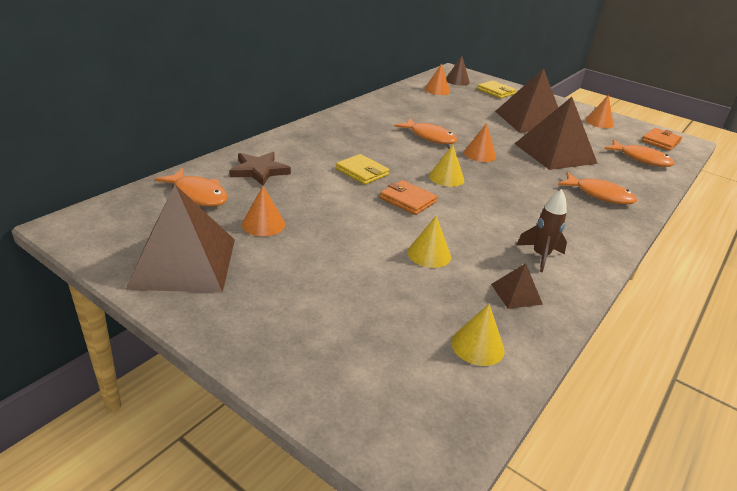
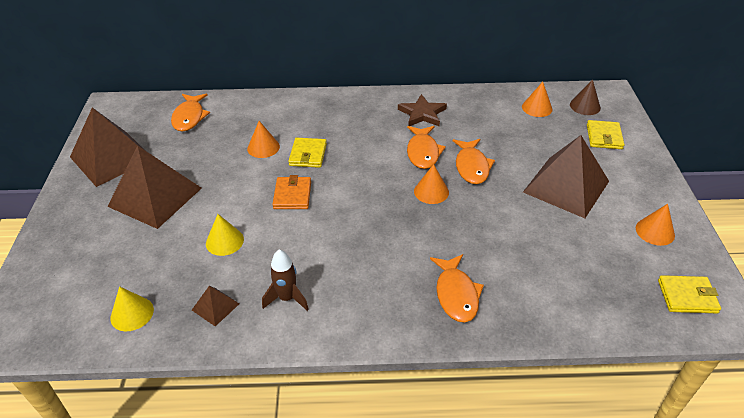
camera: 55 degrees right, 10 degrees up
brown star [229,152,291,186] -> brown star moved to [398,94,447,126]
orange cone [242,186,285,236] -> orange cone moved to [247,121,280,158]
yellow cone [429,145,464,187] -> none
brown pyramid [514,97,598,170] -> brown pyramid moved to [107,146,202,229]
orange fish [604,140,675,167] -> orange fish moved to [453,139,495,184]
orange wallet [642,128,682,151] -> yellow wallet [658,275,721,313]

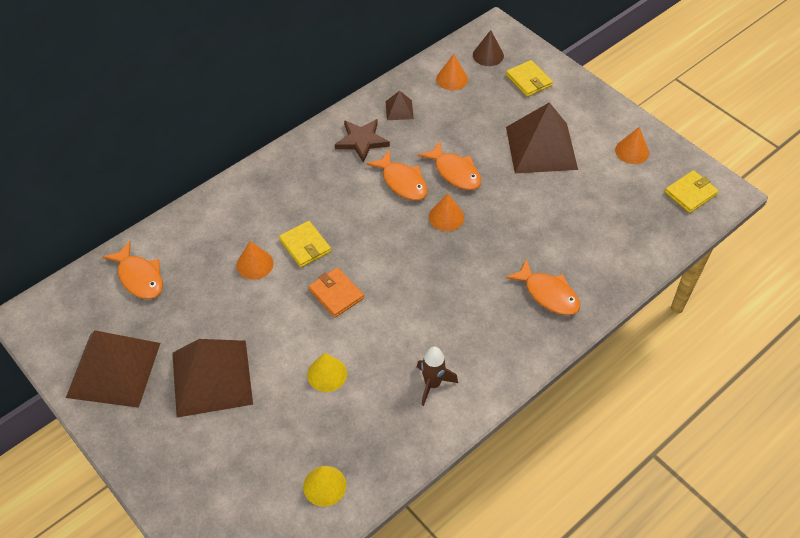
camera: 40 degrees left, 10 degrees up
brown pyramid [192,286,239,326] -> brown pyramid moved to [385,91,414,120]

